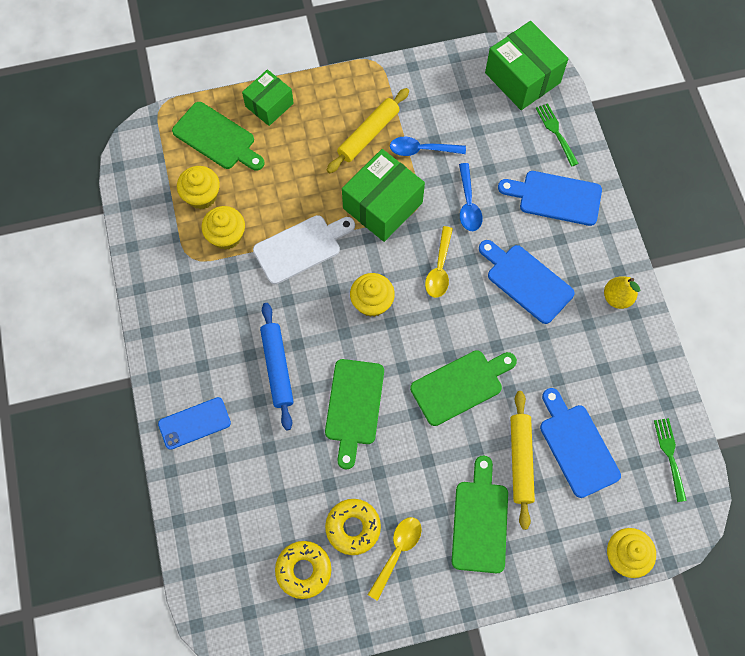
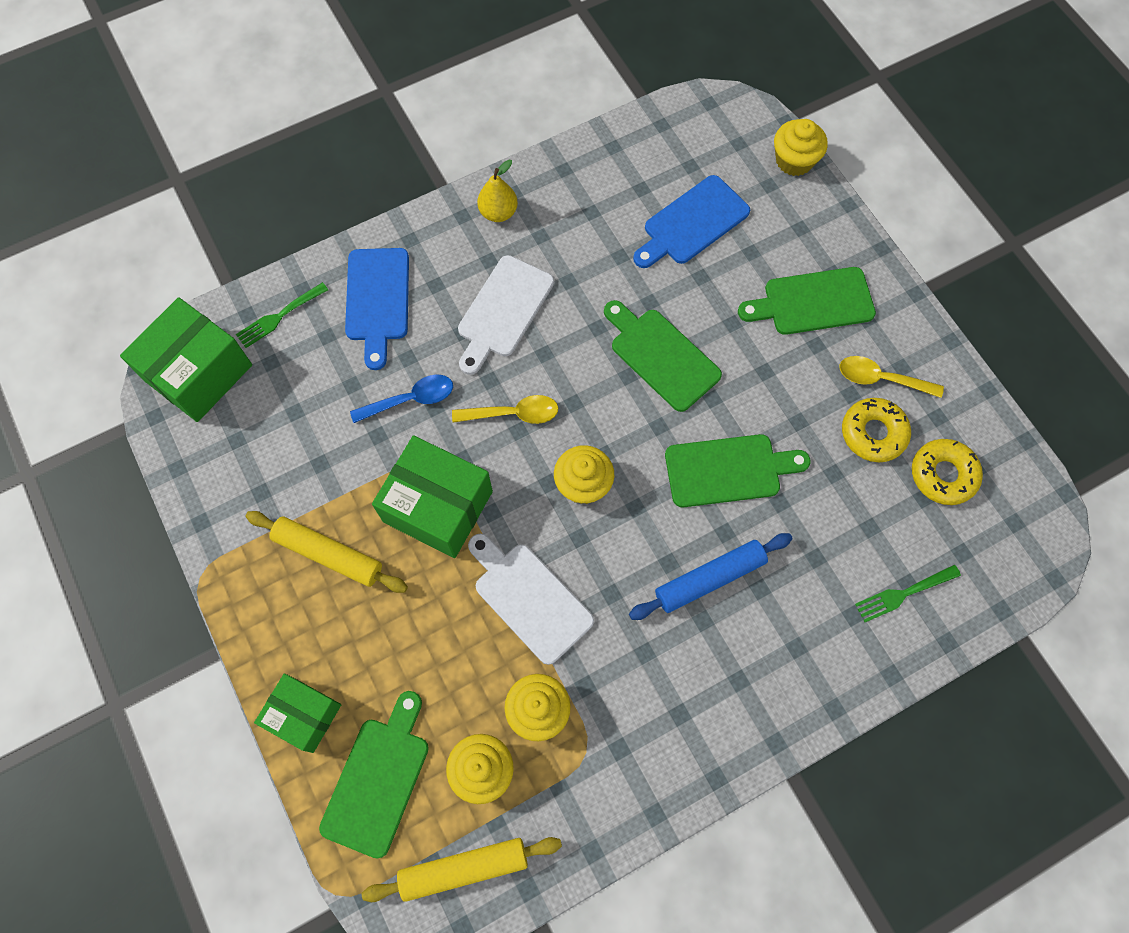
camera: 105 degrees left, 0 degrees up
blue phone [158,397,231,450] -> none
blue spoon [390,137,466,156] -> none
blue cutting board [479,240,575,324] -> white cutting board [458,255,554,375]
yellow rolling pin [511,391,535,530] -> yellow rolling pin moved to [362,837,562,902]
green fork [654,418,687,502] -> green fork moved to [855,565,961,622]

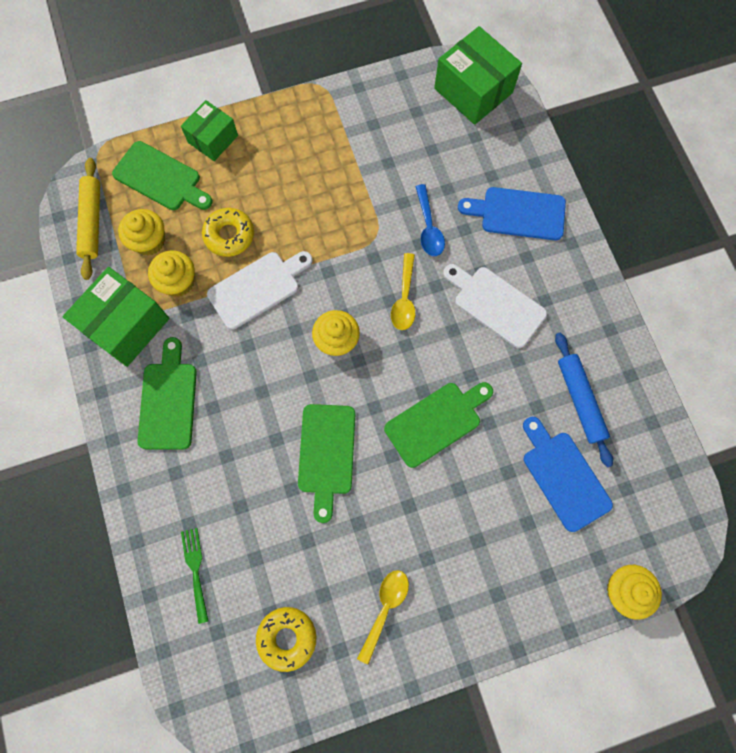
camera: 100 degrees right, 5 degrees up
green fork [236,282,328,348] -> none
yellow rolling pin [246,511,408,593] -> none
green box [372,435,493,558] -> green box moved to [62,267,170,367]
yellow pear [477,160,518,222] -> none
blue rolling pin [629,533,793,620] -> blue rolling pin moved to [555,332,613,467]
green cutting board [738,267,876,335] -> green cutting board moved to [137,337,197,450]
yellow donut [842,398,911,462] -> yellow donut moved to [202,208,254,257]

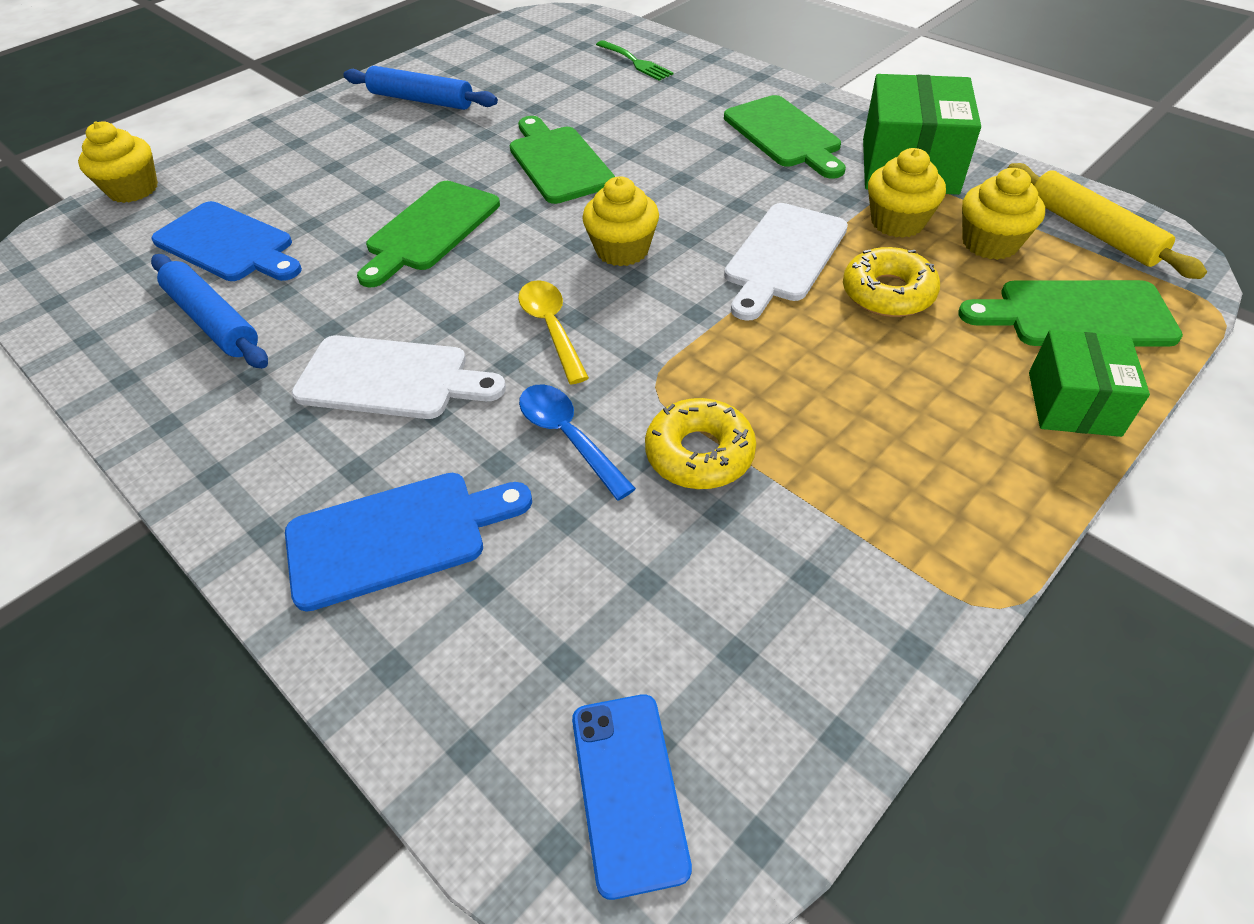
camera: 155 degrees right, 25 degrees down
yellow donut [256,607,316,672] -> yellow donut moved to [645,398,756,489]
yellow spoon [357,570,409,664] -> blue rolling pin [343,66,498,110]
green box [434,26,522,125] -> blue phone [572,694,692,900]

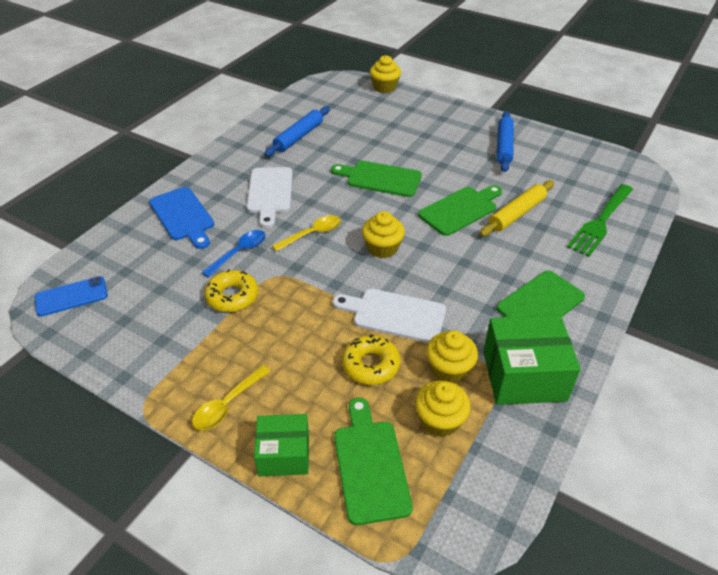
camera: 75 degrees right, 5 degrees down
blue cutting board [151,201,302,281] -> none
green fork [596,40,673,81] -> green fork [567,184,633,257], size x1.71
yellow rolling pin [1008,163,1207,279] -> yellow rolling pin moved to [480,180,554,236]
none -> yellow spoon [192,365,270,430]

